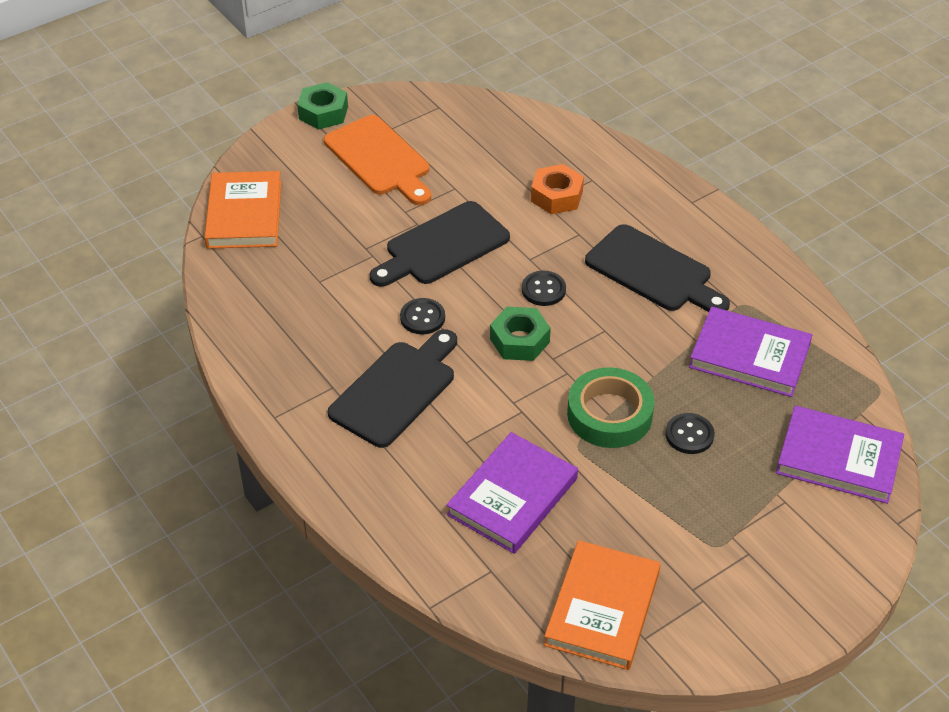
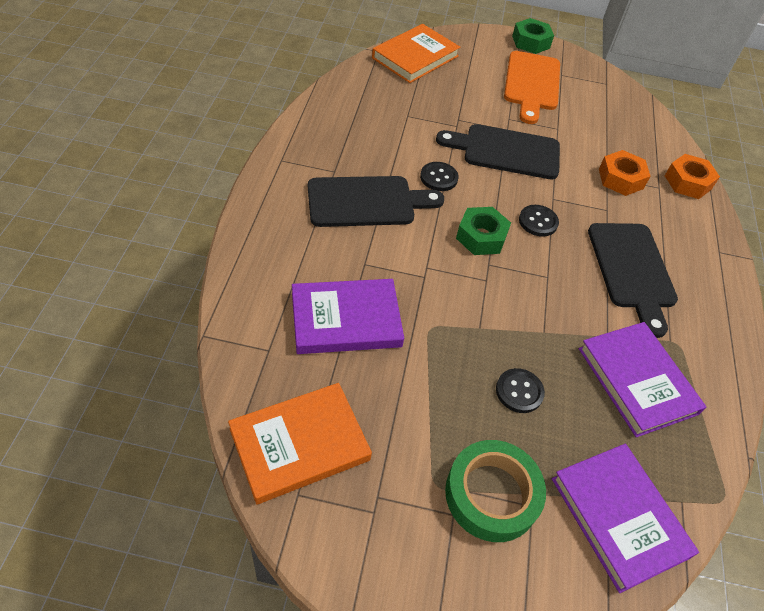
camera: 40 degrees right, 5 degrees up
green tape [567,367,655,448] -> green tape moved to [445,440,546,542]
none -> orange nut [665,154,720,199]

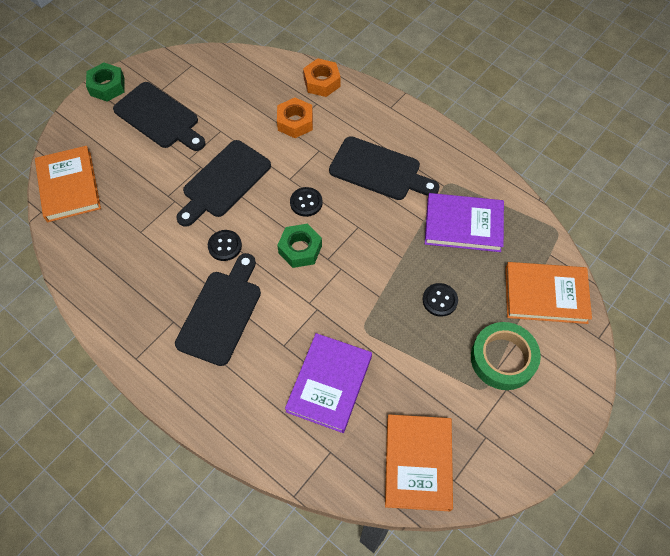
camera: 55 degrees left, 10 degrees up
orange cutting board [504,51,560,124] -> black cutting board [113,82,206,151]
purple book [552,444,699,593] -> orange book [505,262,592,324]

